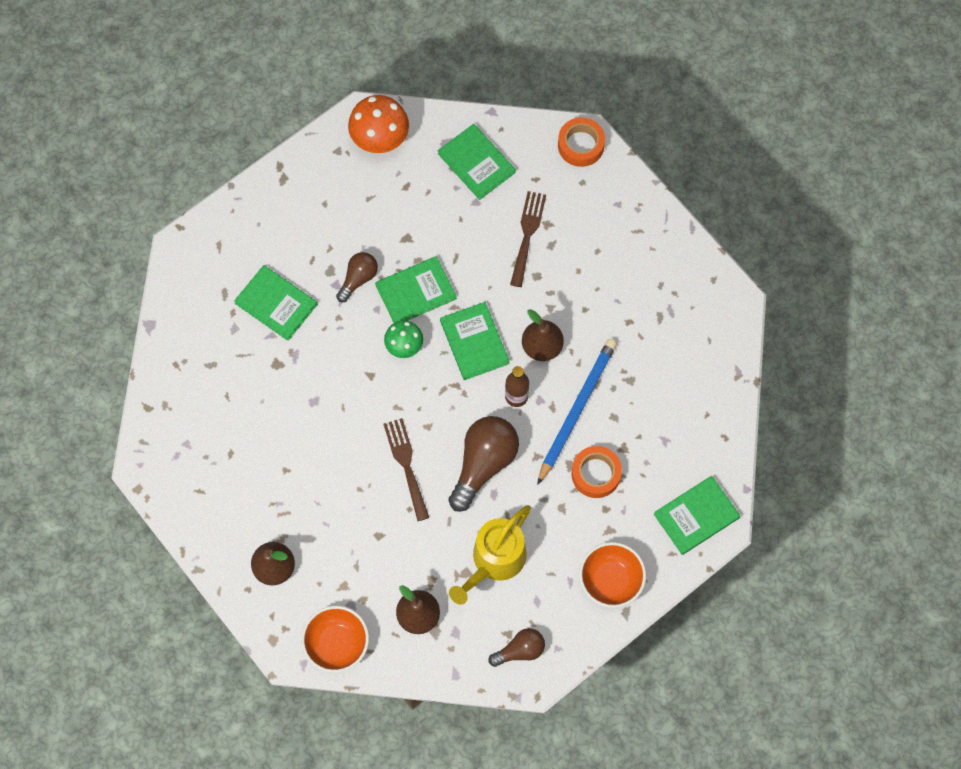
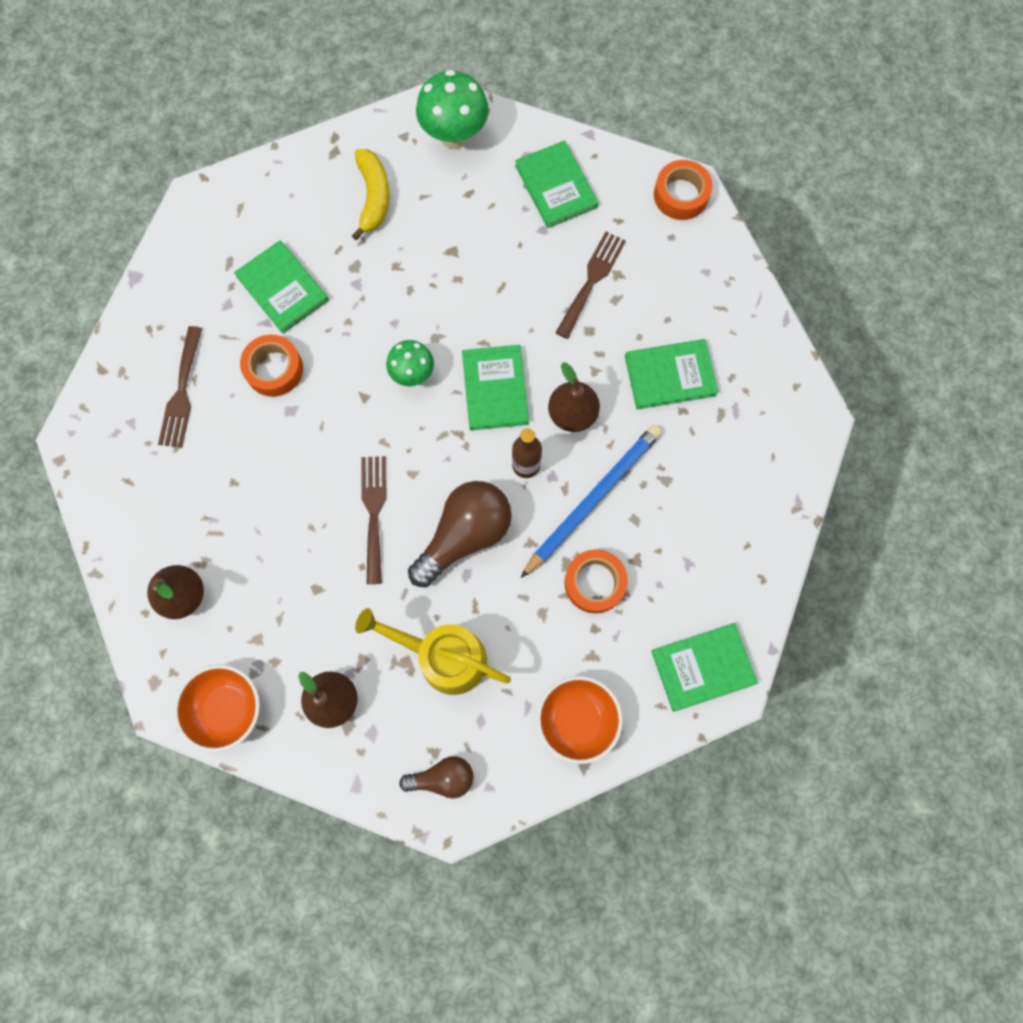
camera: 15 degrees right, 5 degrees up
brown light bulb [336,252,378,302] -> none
orange mushroom [348,95,409,153] -> green mushroom [416,70,489,149]
green book [375,256,457,323] -> green book moved to [625,339,719,409]
yellow watering can [449,505,531,605] -> yellow watering can turned 60 degrees clockwise [355,608,511,695]
none -> brown fork [158,326,202,448]
none -> orange tape [240,334,303,397]
none -> yellow banana [352,149,389,240]

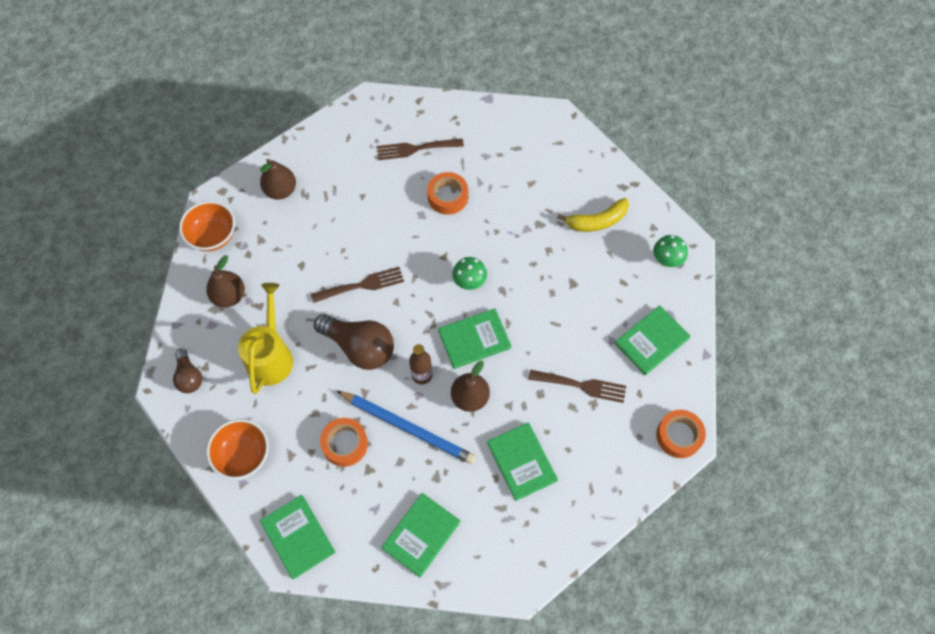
camera: 75 degrees right, 10 degrees down
green book [234,240,329,334] -> green book moved to [381,493,460,577]
green mushroom [416,70,489,149] -> green mushroom [653,235,688,267], size x0.62

